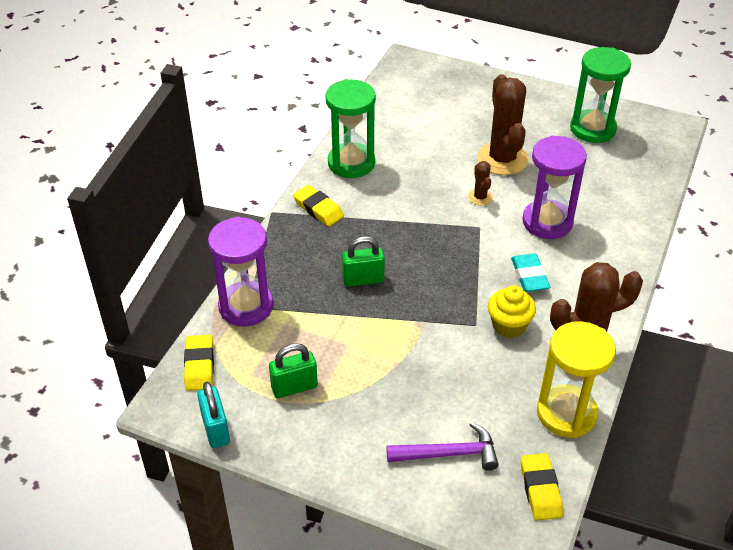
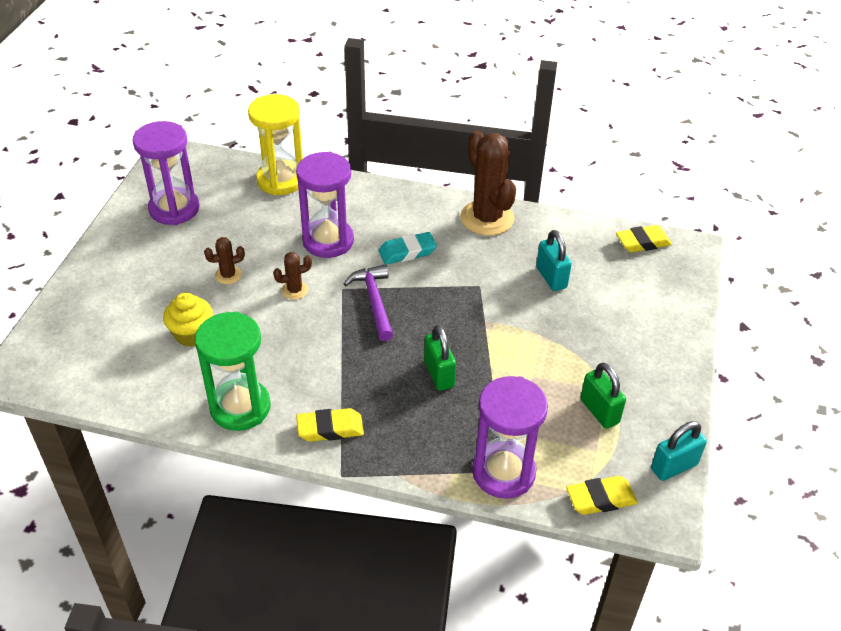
camera: 100 degrees left, 0 degrees up
yellow eraser [293,185,344,226] -> yellow eraser turned 45 degrees clockwise [296,408,364,442]
purple hammer [386,422,499,471] -> purple hammer moved to [344,265,393,341]
brown cactus [477,74,529,175] -> brown cactus [204,237,245,284], size x0.46
yellow cupcake [488,285,536,338] -> yellow cupcake moved to [163,293,213,347]
yellow hourglass [537,321,616,438] -> yellow hourglass moved to [248,94,303,195]
green hourglass [570,47,631,143] -> purple hourglass [132,121,199,225]
none -> turquoise padlock [536,230,572,291]

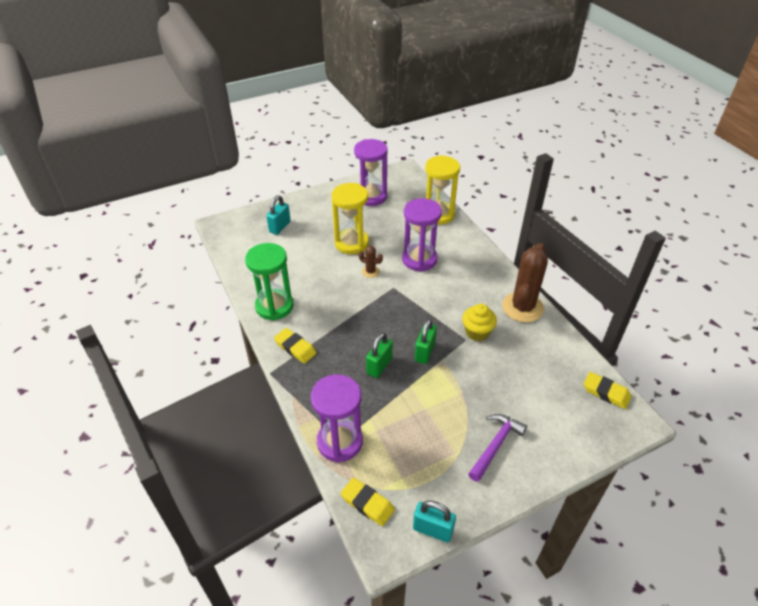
camera: 50 degrees right, 0 degrees up
yellow cupcake [163,293,213,347] -> yellow cupcake moved to [462,304,497,341]
brown cactus [204,237,245,284] -> yellow hourglass [332,183,369,254]
purple hammer [344,265,393,341] -> purple hammer moved to [468,414,527,482]
turquoise eraser [379,232,437,264] -> none
turquoise padlock [536,230,572,291] -> turquoise padlock moved to [266,195,291,235]
green padlock [580,363,626,429] -> green padlock moved to [415,318,437,364]

